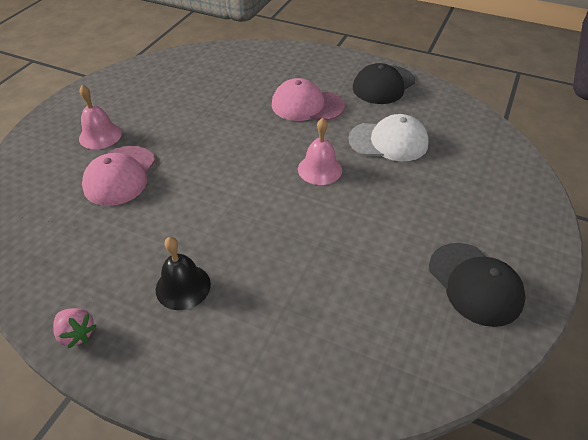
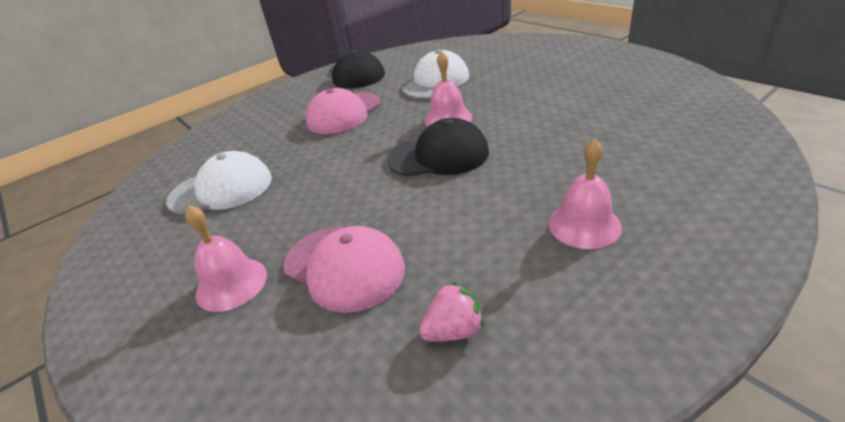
camera: 60 degrees left, 10 degrees down
pink strawberry [53,308,97,348] -> pink strawberry moved to [419,282,484,342]
black bell [156,237,211,310] -> pink bell [549,139,622,249]
black cap [429,243,526,327] -> black cap moved to [387,118,489,177]
none -> white cap [166,151,272,215]

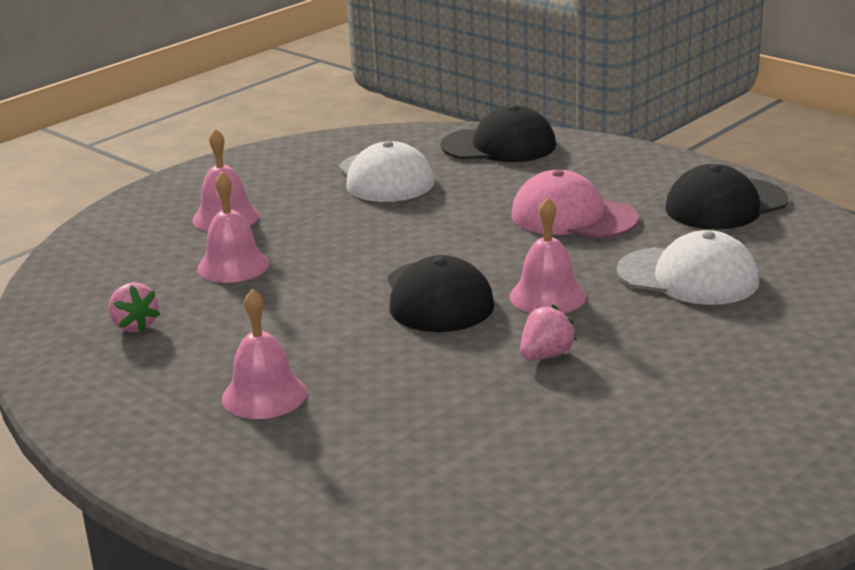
camera: 80 degrees right, 10 degrees down
pink cap [283,226,405,313] -> pink bell [197,172,269,283]
none -> black cap [441,105,556,162]
none -> pink strawberry [520,304,577,360]

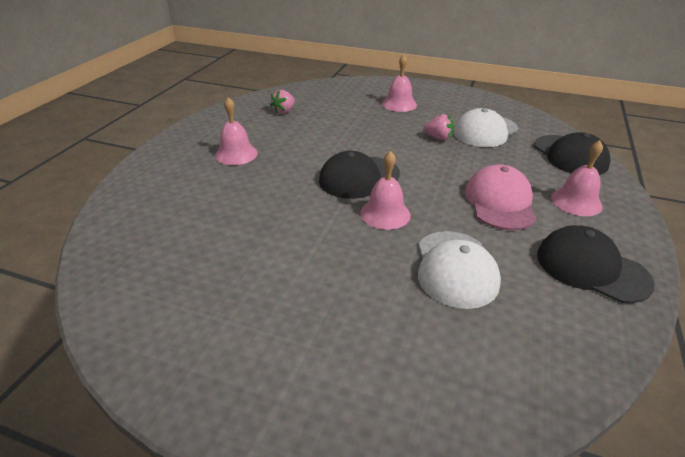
camera: 65 degrees right, 10 degrees up
pink bell [197,172,269,283] -> pink bell moved to [551,140,603,216]
pink strawberry [520,304,577,360] -> pink strawberry moved to [423,114,454,140]

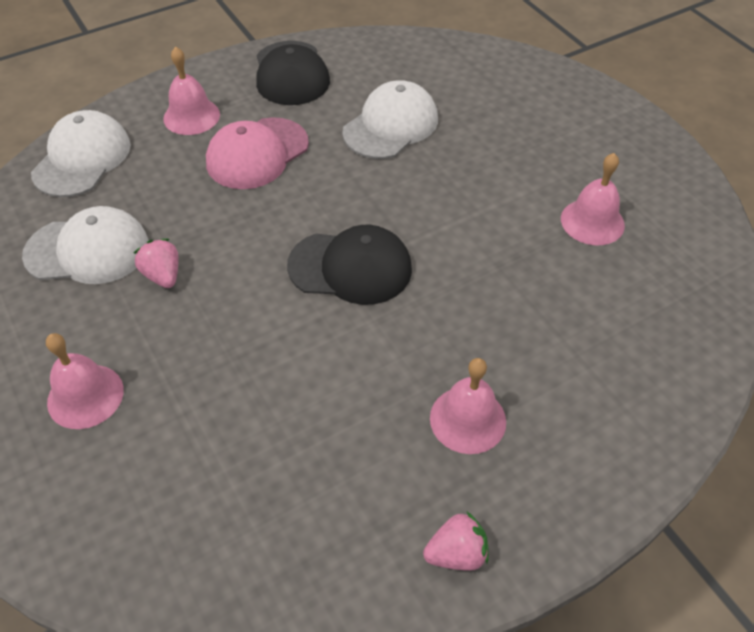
camera: 140 degrees left, 15 degrees up
pink strawberry [270,90,295,114] -> pink strawberry moved to [423,512,488,571]
pink bell [360,151,411,230] -> pink bell moved to [561,153,625,245]
black cap [534,132,611,175] -> white cap [31,110,131,197]

